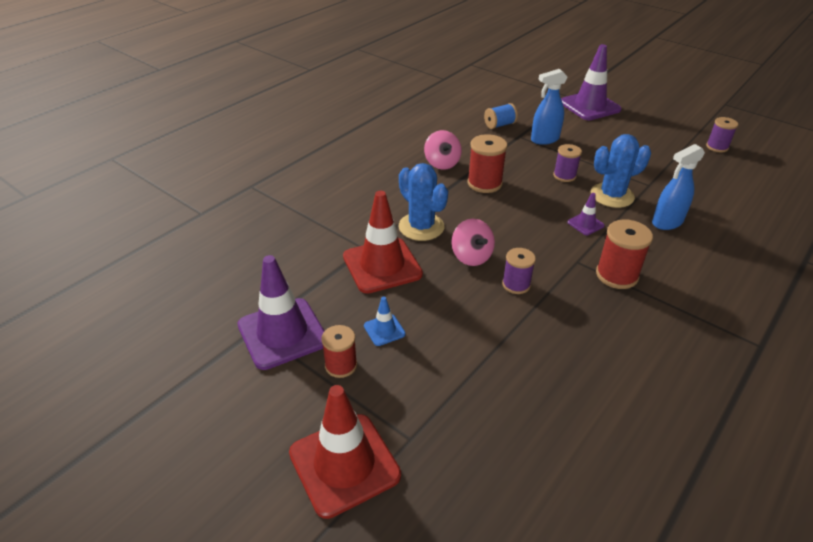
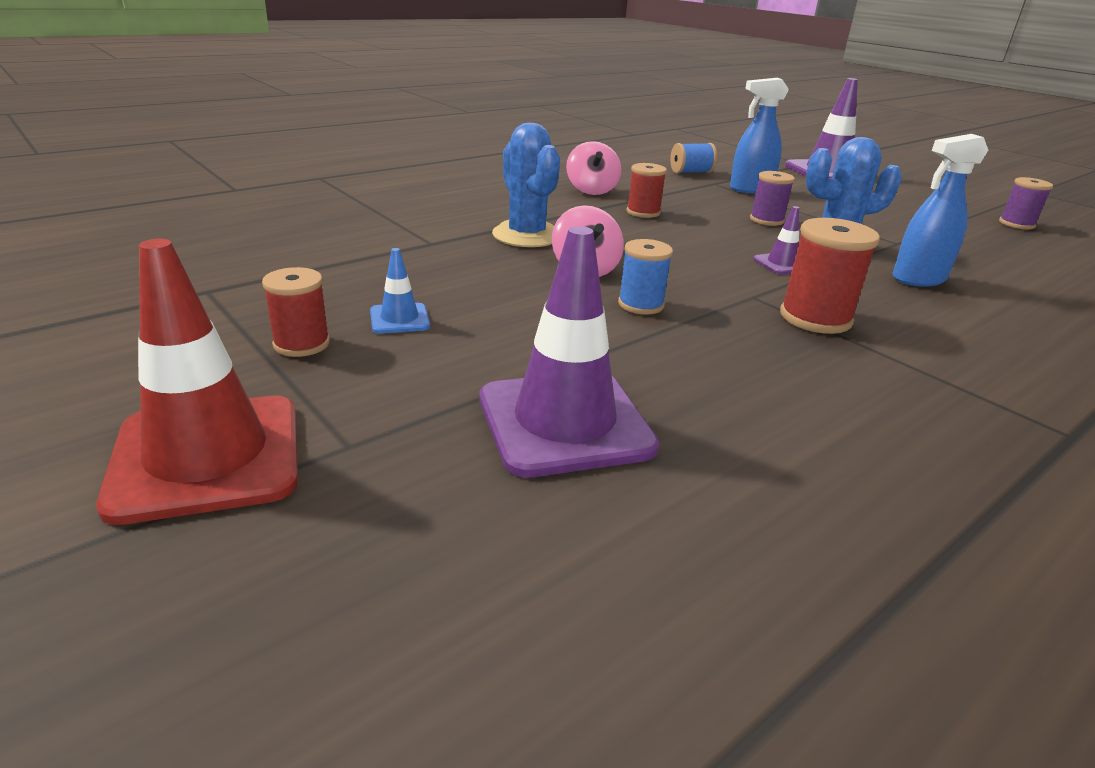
camera: 10 degrees right, 10 degrees down
purple traffic cone [237,255,324,370] -> purple traffic cone moved to [479,226,659,478]
red traffic cone [343,191,423,294] -> none
red spool [467,134,507,193] -> red spool [627,163,667,218], size x0.66
purple spool [502,248,536,294] -> blue spool [618,239,673,315]

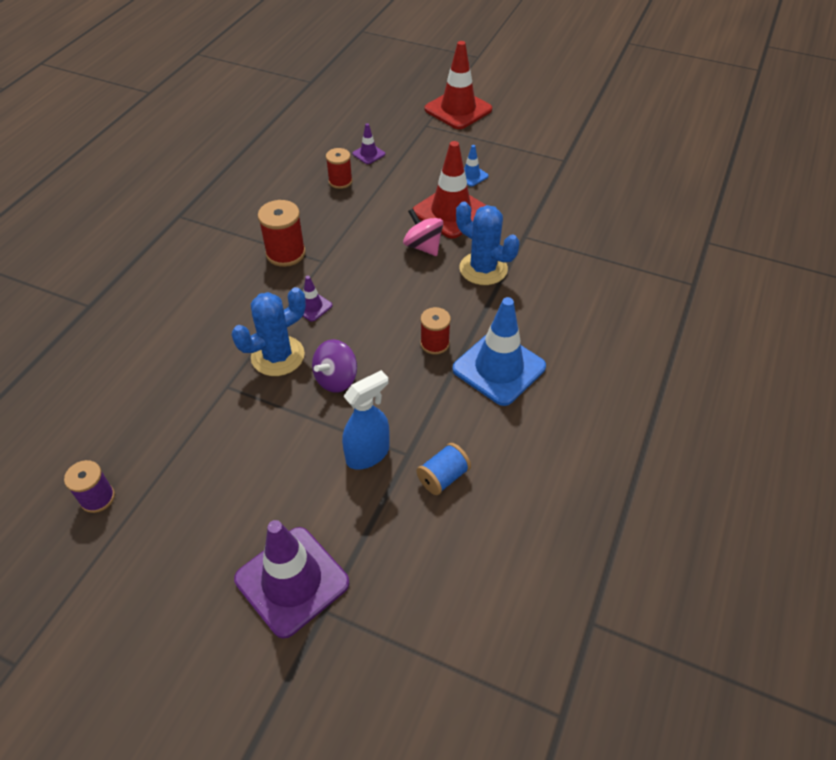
camera: 155 degrees right, 20 degrees up
red spool [262,267,330,357] -> red spool moved to [326,148,352,189]
purple traffic cone [479,226,659,478] -> purple traffic cone [352,123,385,164], size x0.46
pink spinning top [566,141,621,195] -> blue traffic cone [452,297,546,406]
blue spool [618,239,673,315] -> none
purple spool [750,171,795,226] -> purple spinning top [312,339,357,393]
blue spray bottle [892,134,988,286] -> none
none -> red traffic cone [413,141,486,239]

